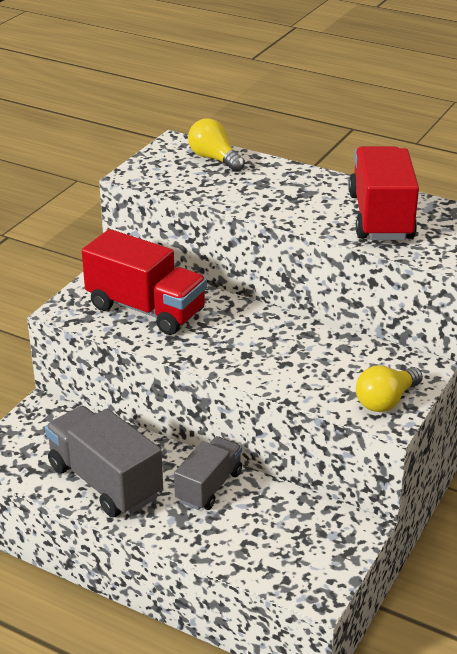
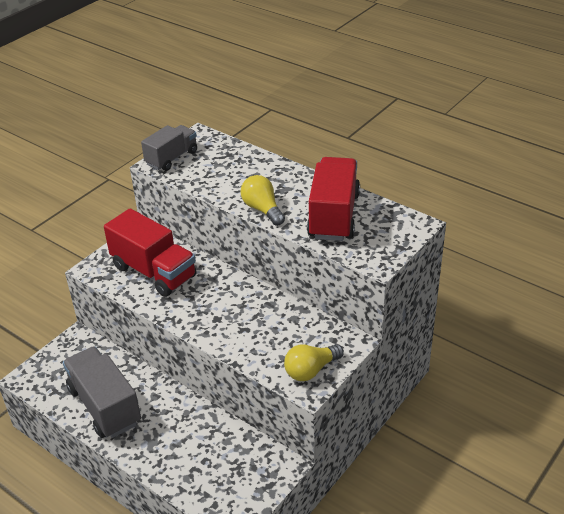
camera: 10 degrees right, 5 degrees up
grey truck [174,436,242,510] -> grey truck moved to [141,125,197,171]
yellow light bulb [188,118,245,172] -> yellow light bulb moved to [241,175,285,226]

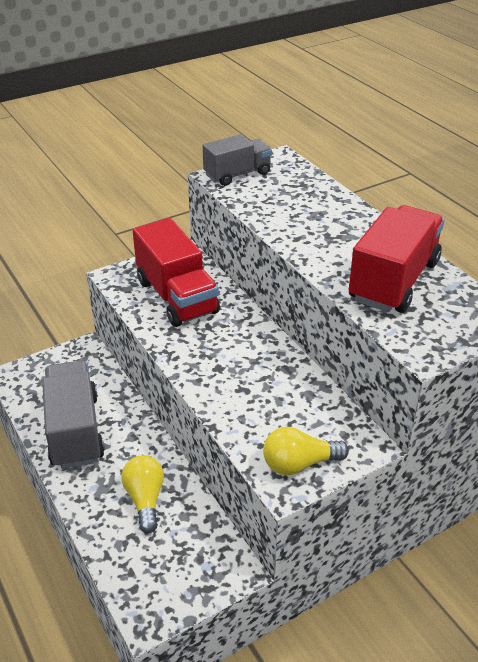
camera: 20 degrees right, 0 degrees up
yellow light bulb [241,175,285,226] -> yellow light bulb moved to [121,455,164,533]

